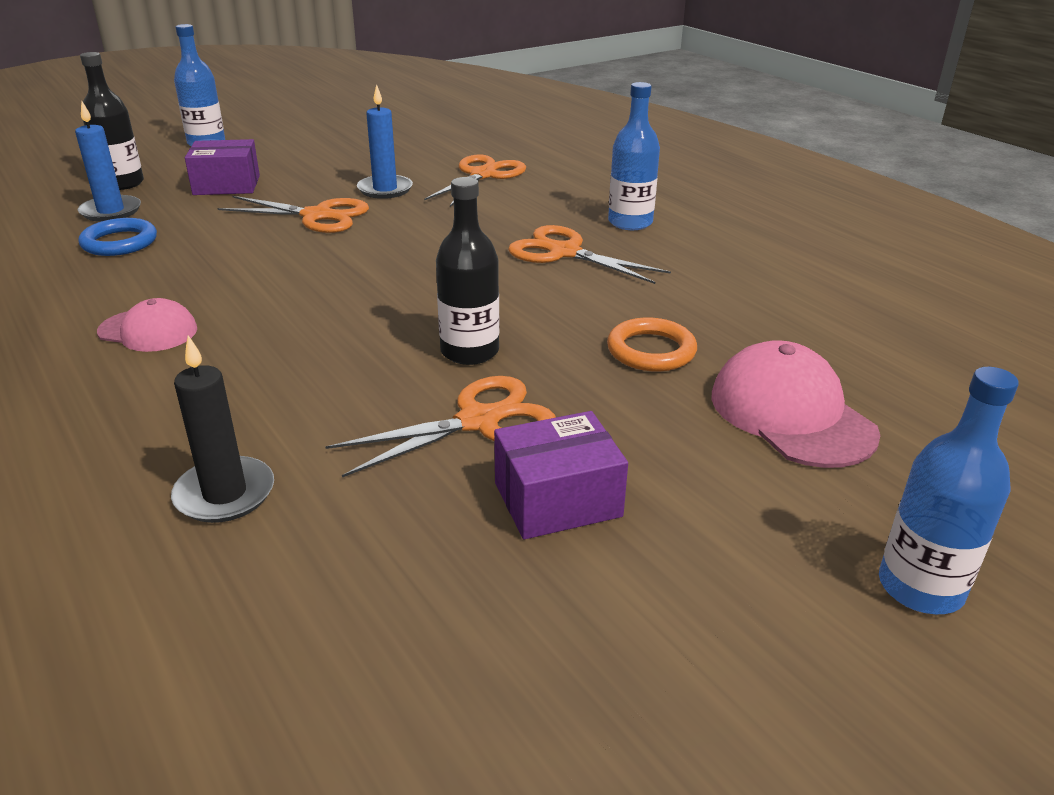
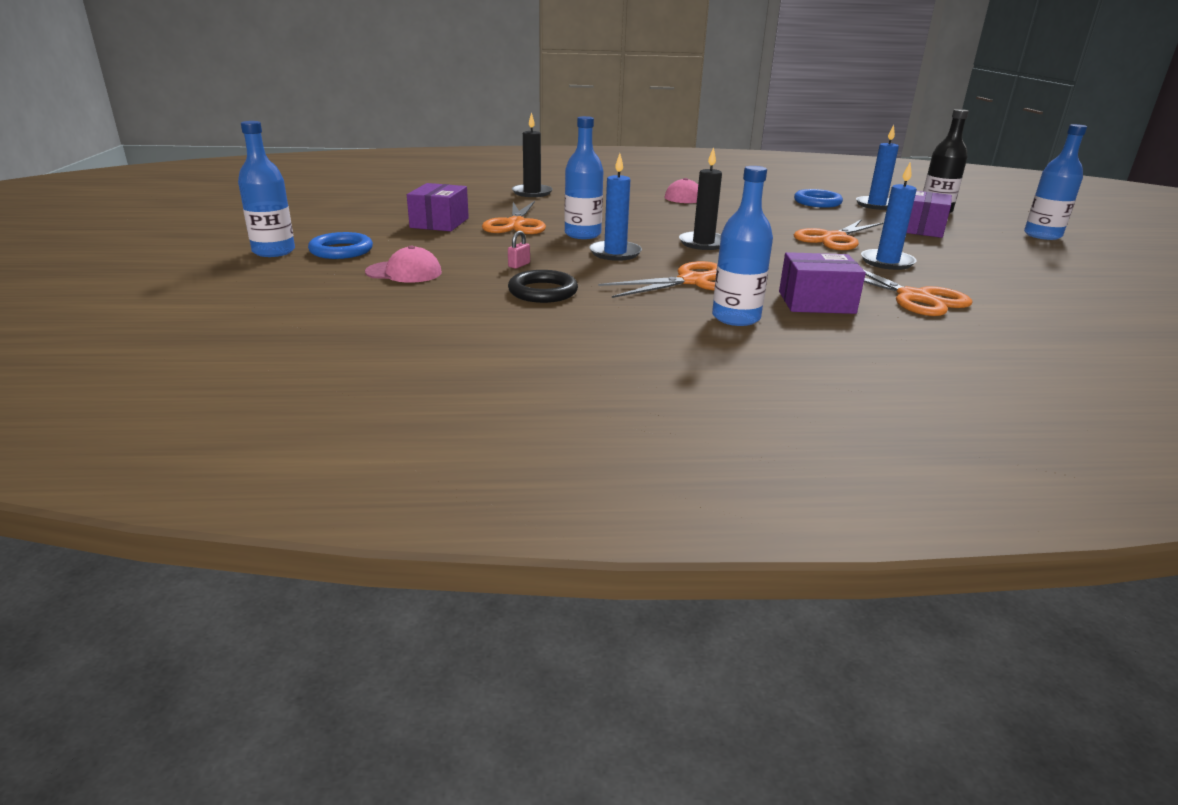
camera: 120 degrees right, 5 degrees down
black bottle [436,177,500,365] -> blue bottle [564,116,603,239]
orange ring [607,317,697,372] -> pink padlock [508,231,530,269]
pink cap [711,340,880,468] -> pink cap [365,245,442,283], size x0.63
none -> blue ring [308,232,373,259]
none -> black ring [508,270,578,303]
none -> blue candle [589,153,642,261]
none -> black candle [679,147,722,250]
none -> purple box [779,252,866,314]

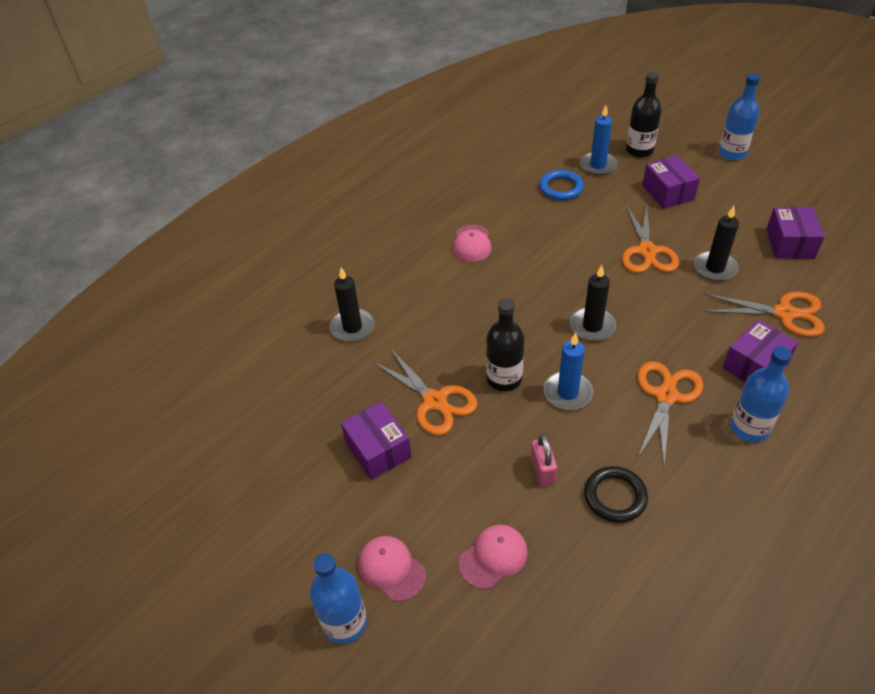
camera: 40 degrees left, 20 degrees up
blue ring [308,232,373,259] -> pink cap [358,536,426,602]
pink padlock [508,231,530,269] -> pink padlock [531,434,557,486], size x1.62
blue bottle [564,116,603,239] -> black bottle [486,298,525,391]
blue candle [861,163,917,270] -> black candle [694,206,739,281]
none -> purple box [766,207,825,259]

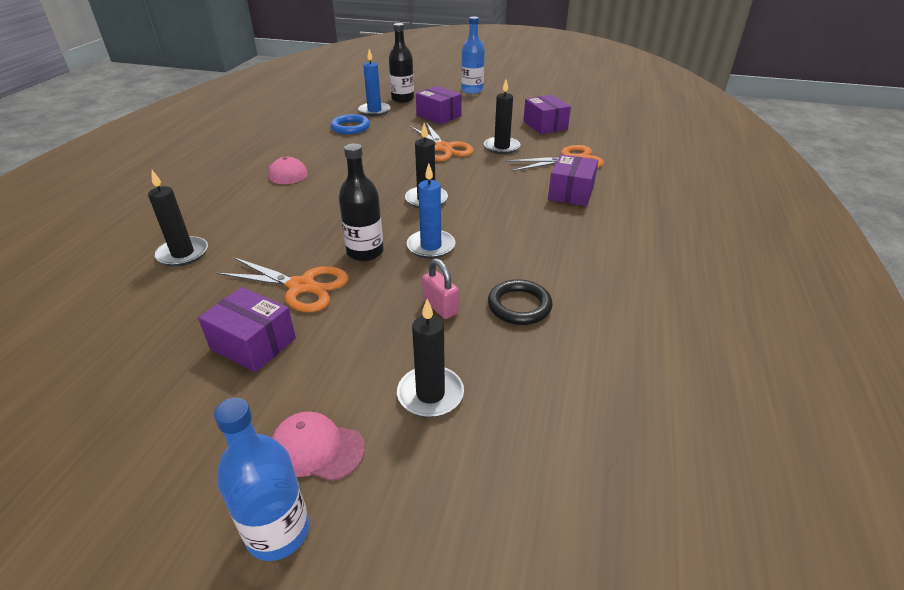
camera: 30 degrees left, 10 degrees down
pink cap [458,524,528,589] -> black candle [397,299,464,417]
orange scissors [638,361,703,464] -> none
blue bottle [730,346,792,442] -> none

